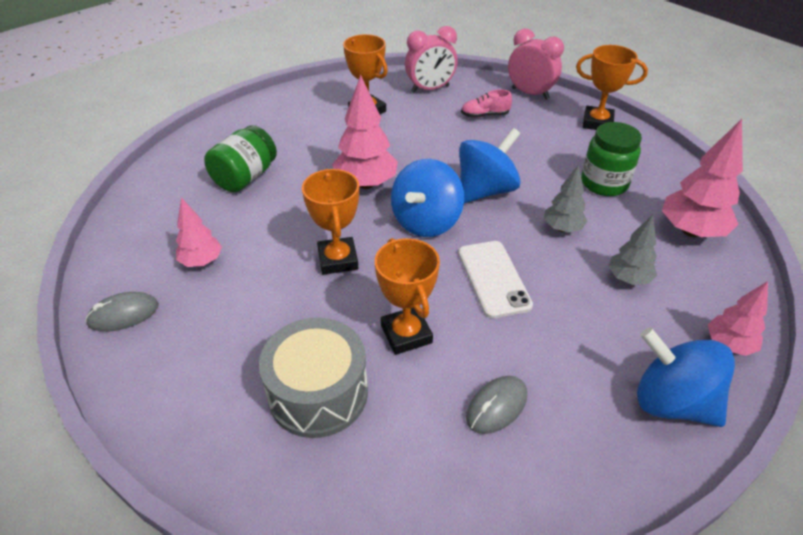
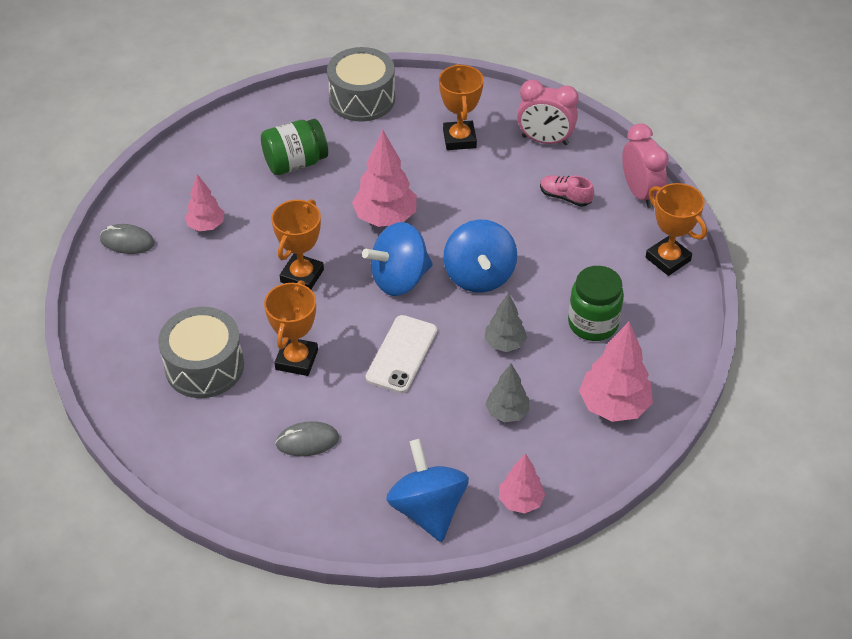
camera: 35 degrees right, 5 degrees up
blue spinning top [459,128,521,203] -> blue spinning top turned 90 degrees clockwise [443,220,517,293]
none -> grey drum [327,47,395,122]

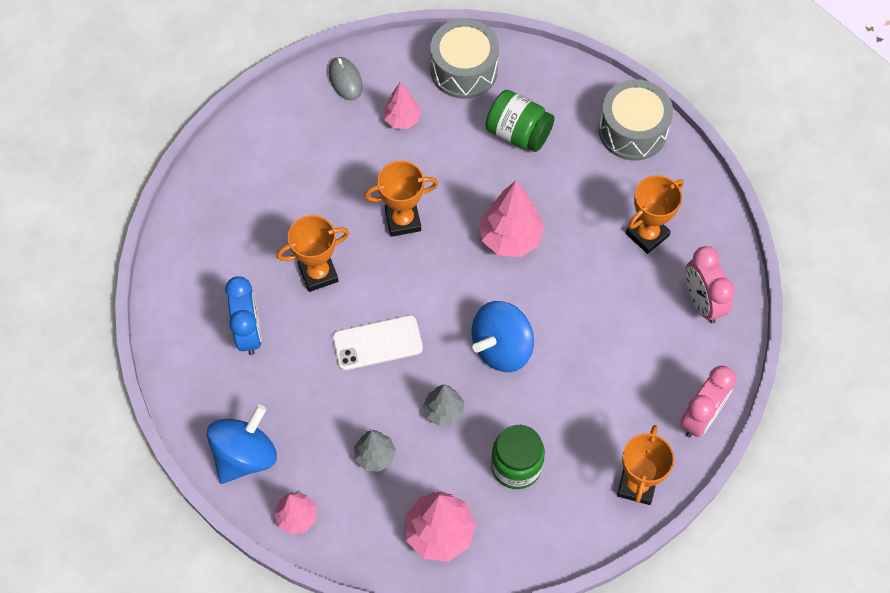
camera: 55 degrees right, 15 degrees up
grey drum [158,307,244,398] -> grey drum moved to [430,19,499,99]
grey mouse [275,421,339,456] -> blue clock [225,276,262,355]
blue spinning top [362,222,433,296] -> none
pink shoe [540,175,594,207] -> none

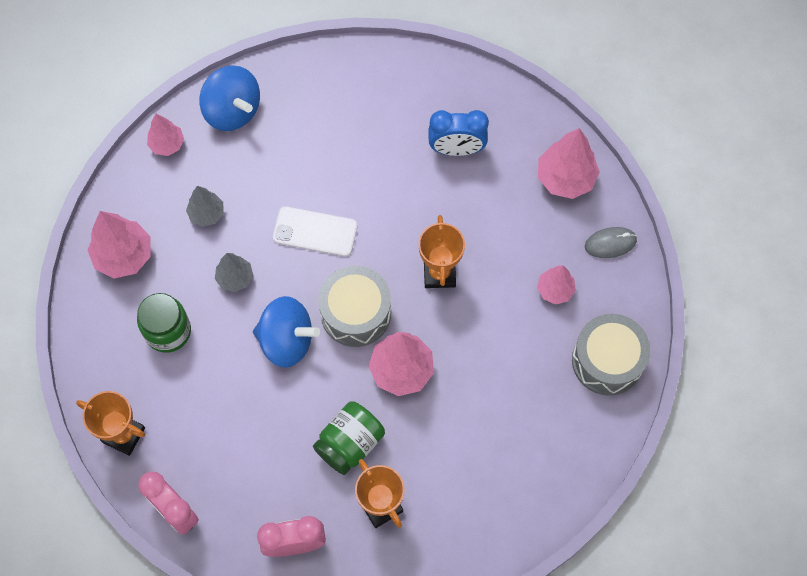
camera: 100 degrees right, 5 degrees up
blue clock [225,276,262,355] -> blue clock moved to [429,110,489,156]
orange trophy [277,215,349,292] -> none
white phone [333,315,423,370] -> white phone turned 75 degrees counterclockwise [273,206,357,257]
blue spinning top [472,301,534,372] -> blue spinning top turned 135 degrees clockwise [253,296,320,367]
green jar [486,90,554,152] -> green jar moved to [313,401,385,475]
grey drum [599,79,673,161] -> grey drum moved to [318,266,391,347]
none -> pink tree [538,128,600,199]

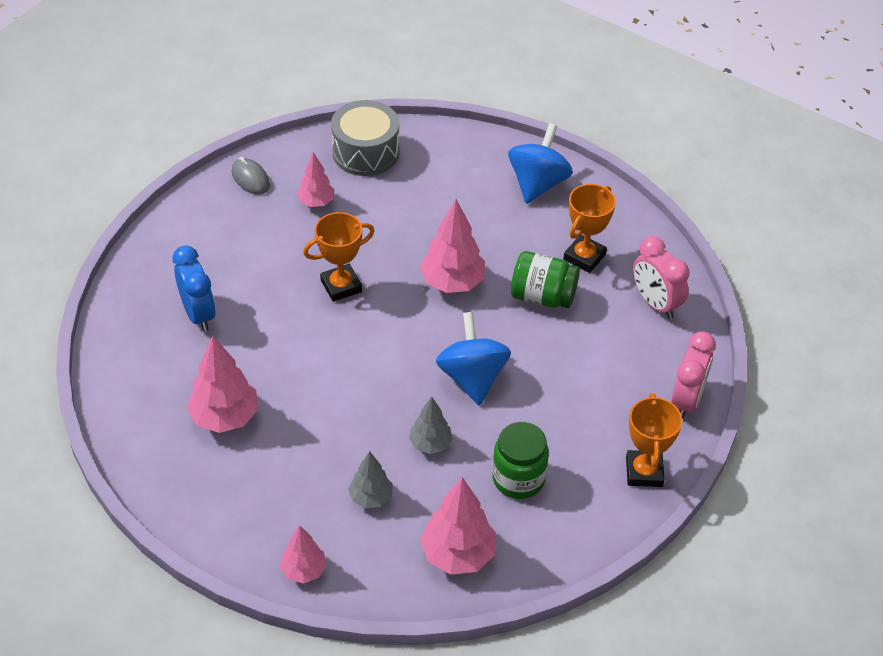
camera: 115 degrees left, 20 degrees down
blue spinning top [199,66,260,131] -> blue spinning top moved to [508,123,573,204]
white phone [273,206,357,257] -> none
grey drum [318,266,391,347] -> none
pink tree [538,128,600,199] -> pink tree moved to [187,335,258,433]

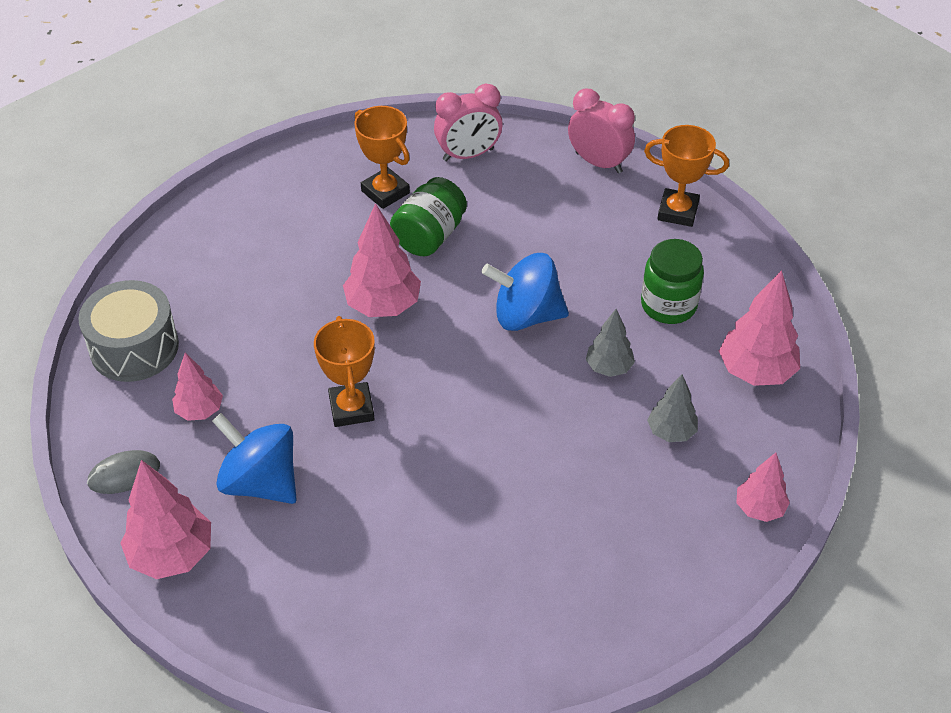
camera: 75 degrees left, 0 degrees up
blue clock [173,245,216,332] -> none
pink tree [187,335,258,433] -> pink tree moved to [120,460,211,579]
blue spinning top [508,123,573,204] -> blue spinning top moved to [212,413,297,504]

